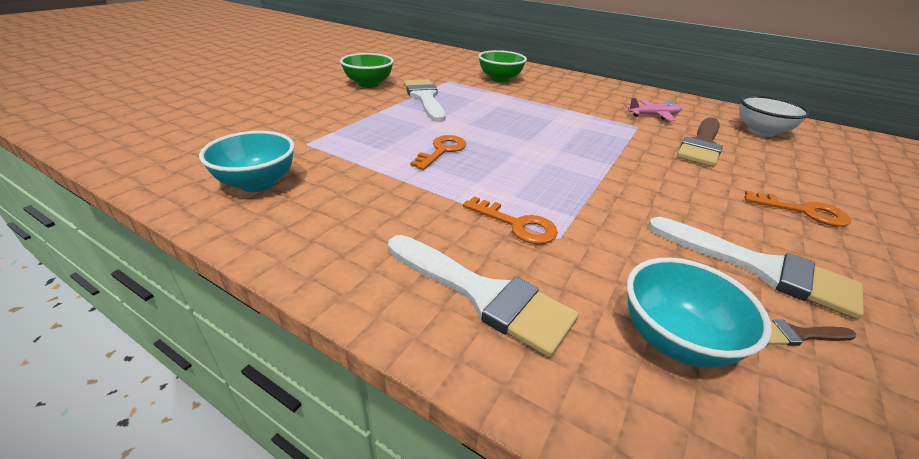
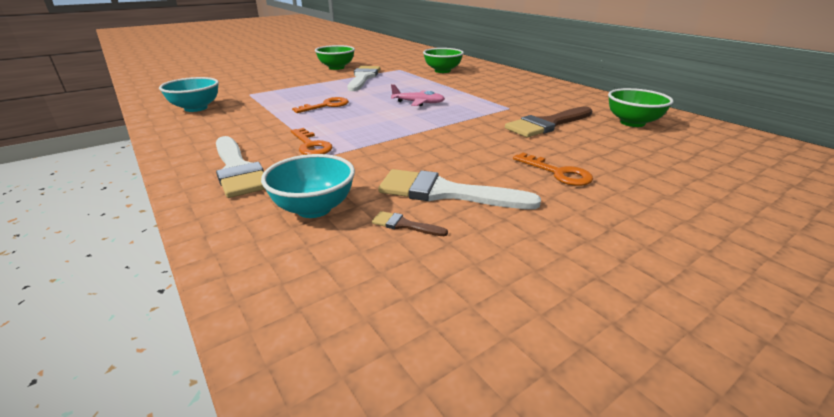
camera: 25 degrees right, 5 degrees down
pink plane [625,98,682,121] -> pink plane moved to [391,84,445,106]
white brush [647,217,864,319] -> white brush turned 135 degrees clockwise [378,169,541,209]
white bowl [740,95,810,137] -> green bowl [608,88,674,127]

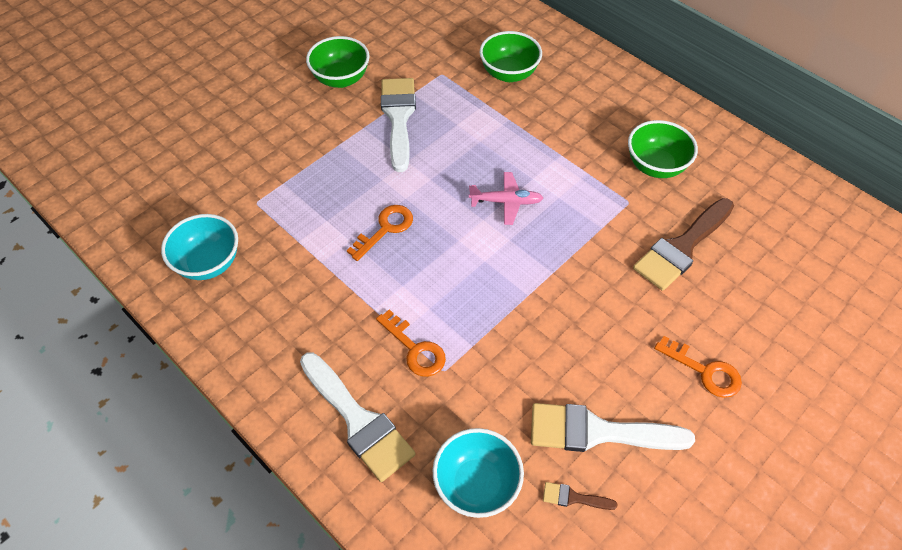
camera: 10 degrees left, 25 degrees up
green bowl [608,88,674,127] -> green bowl moved to [628,120,698,178]

